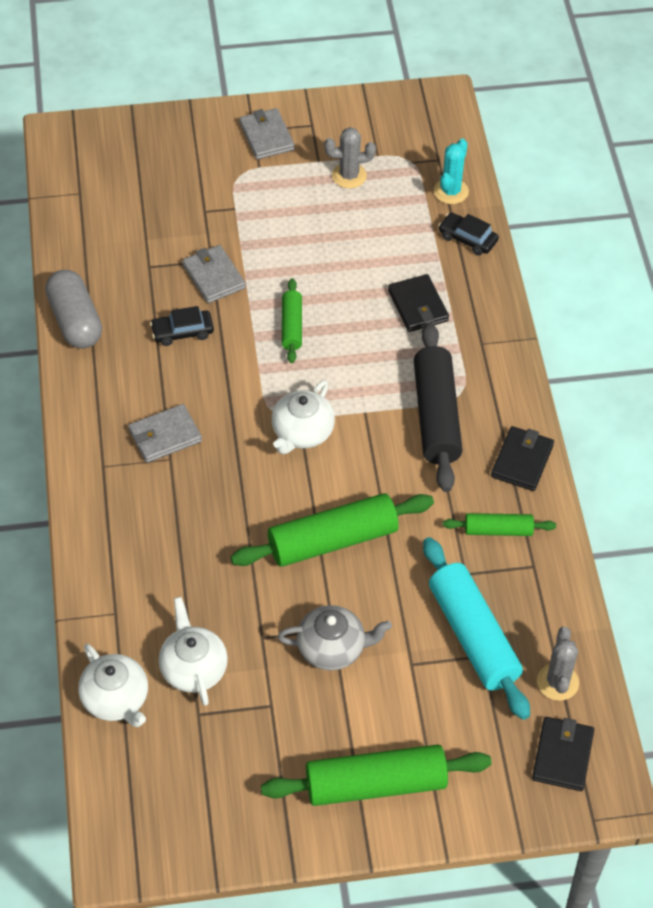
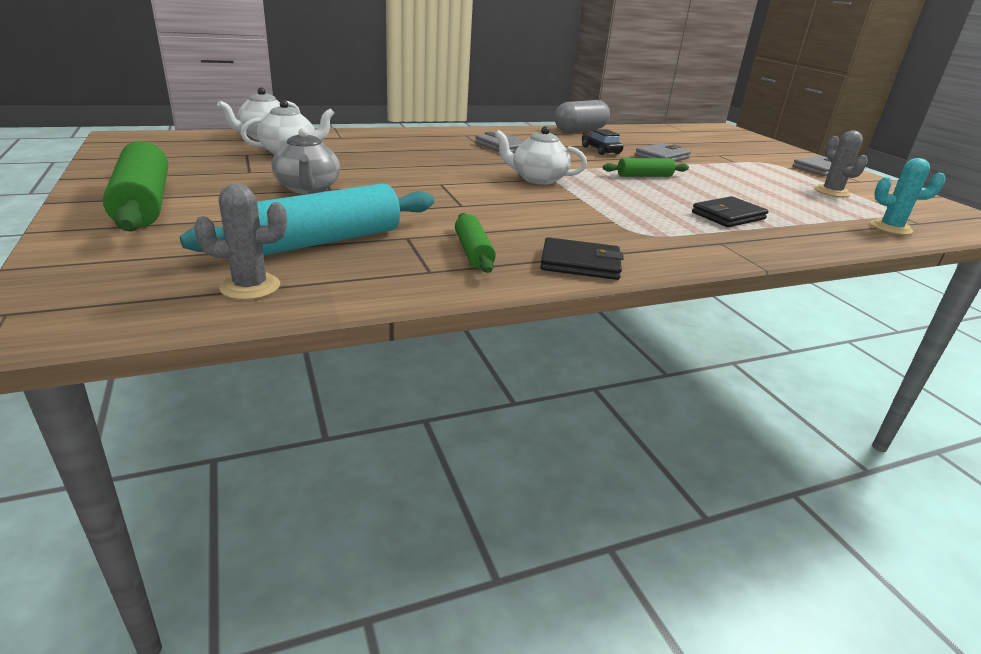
camera: 75 degrees right, 25 degrees down
green rolling pin [230,493,434,567] -> none
black rolling pin [414,322,463,492] -> none
black car [438,212,499,255] -> none
black wallet [532,717,594,791] -> none

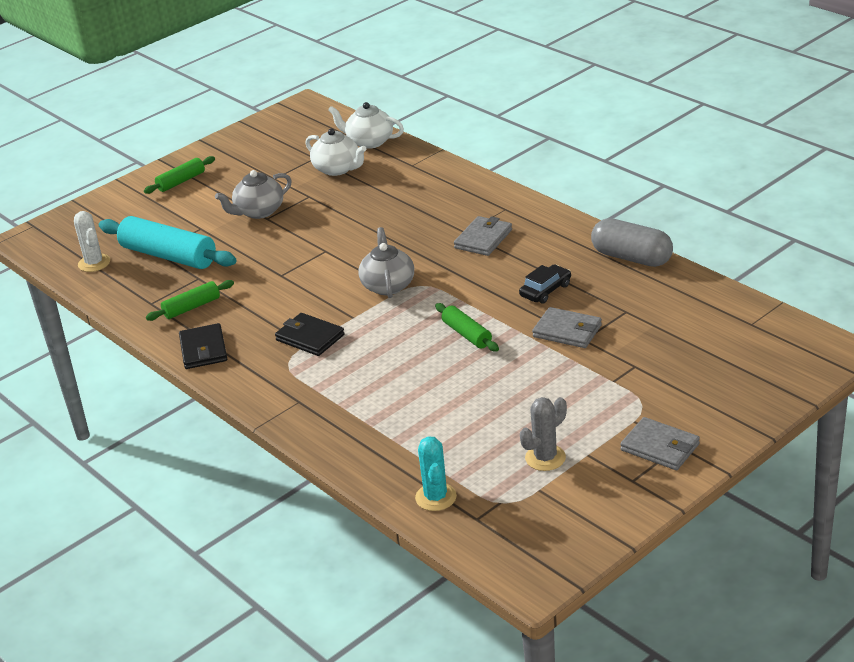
camera: 75 degrees right, 5 degrees up
green rolling pin [103,141,168,231] -> green rolling pin [144,156,215,194], size x0.53
grey cactus [194,184,287,300] -> white cactus [74,211,110,272]
white teapot [494,126,587,185] -> grey teapot [358,227,414,298]
black wallet [692,196,768,227] -> black wallet moved to [275,313,345,356]

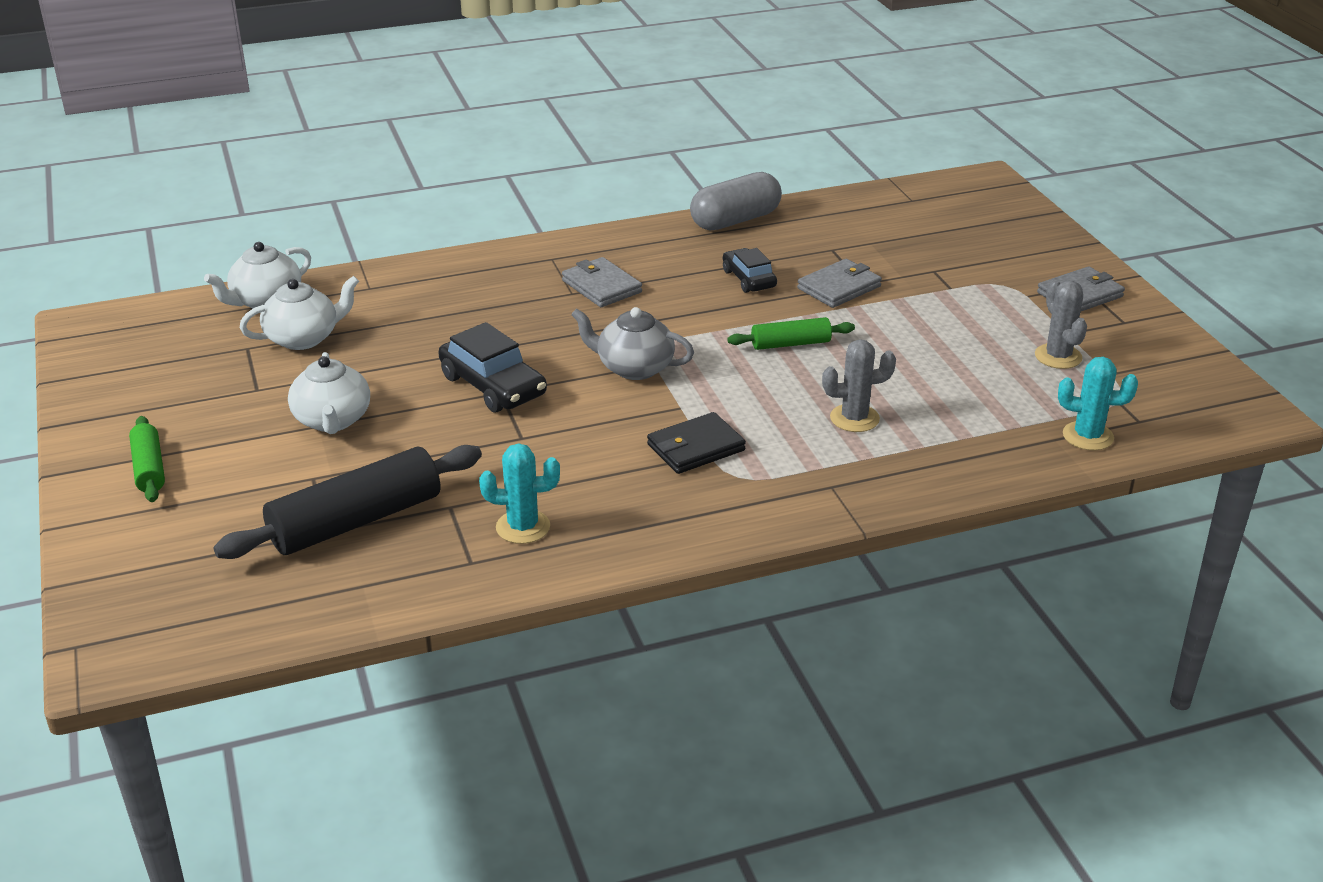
camera: 70 degrees left, 0 degrees up
white cactus [74,211,110,272] -> none
turquoise rolling pin [99,216,236,269] -> black rolling pin [213,445,482,559]
green rolling pin [146,280,234,321] -> turquoise cactus [479,443,560,544]
black wallet [179,323,227,369] -> none
grey teapot [215,170,292,219] -> white teapot [288,352,370,434]
none -> black car [438,322,547,413]
none -> grey cactus [822,340,896,432]

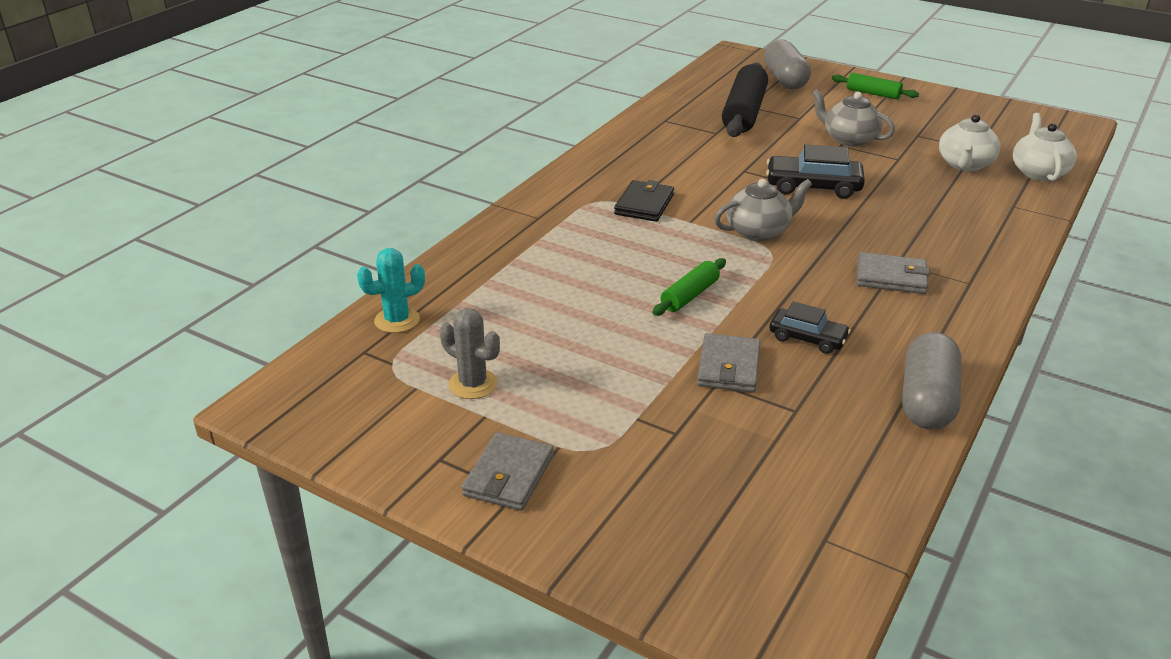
camera: 140 degrees right, 0 degrees up
white teapot [288,352,370,434] -> grey teapot [812,90,895,146]
turquoise cactus [479,443,560,544] -> none
grey cactus [822,340,896,432] -> none
none -> grey capsule [764,39,811,90]

